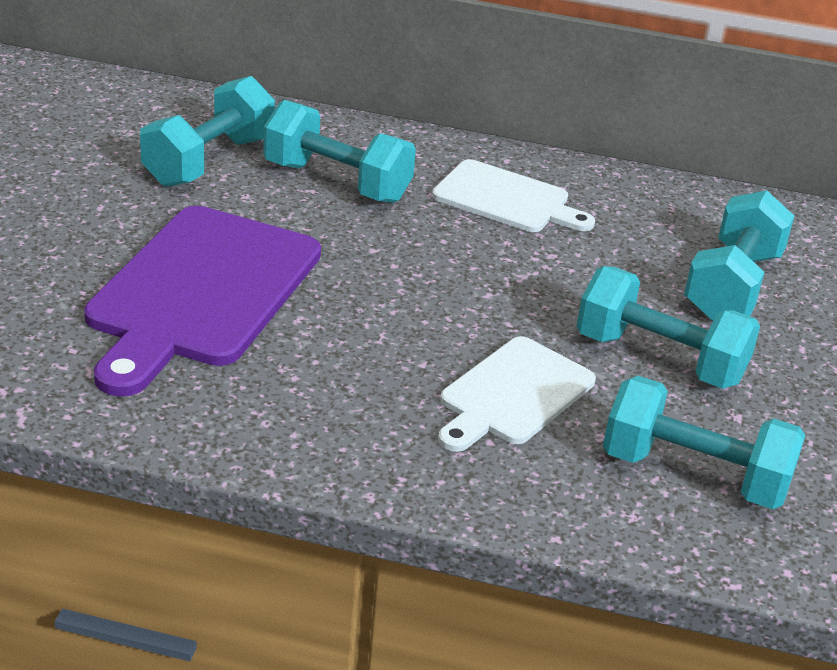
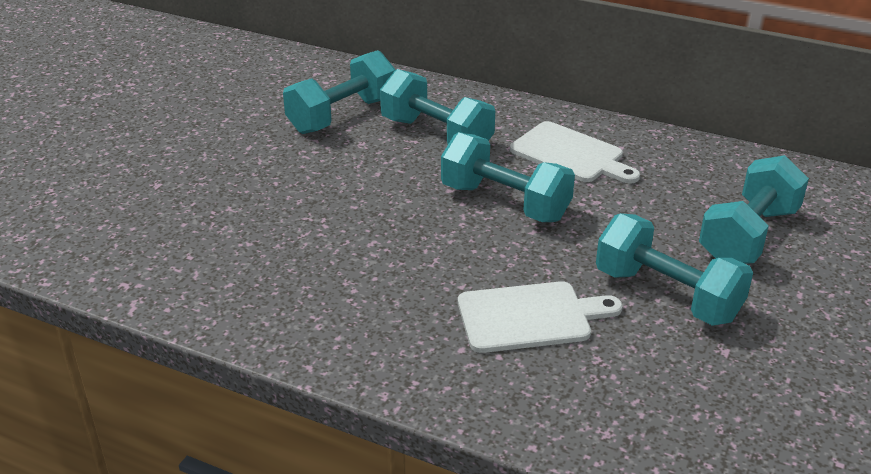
camera: 15 degrees right, 0 degrees up
purple cutting board [84,206,321,397] -> none
white cutting board [438,336,596,452] -> white cutting board turned 150 degrees counterclockwise [458,281,623,353]
turquoise dumbbell [603,376,806,509] -> turquoise dumbbell moved to [441,132,575,222]

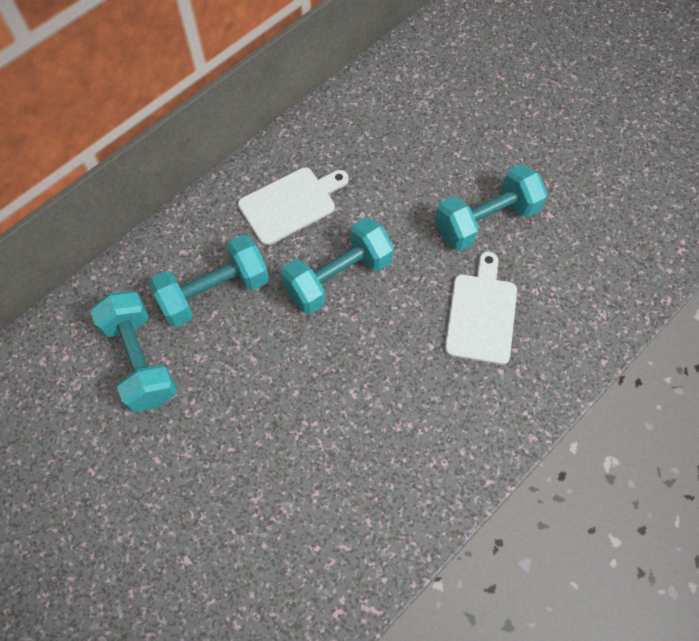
camera: 70 degrees left, 30 degrees up
turquoise dumbbell [699,155,809,264] -> none

